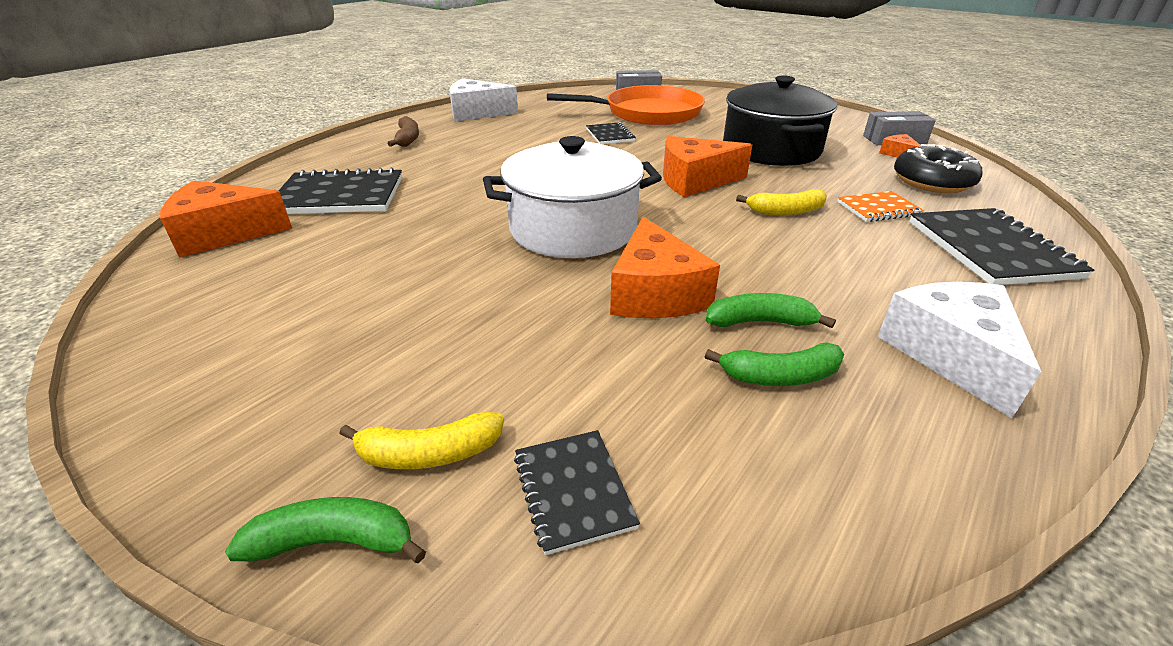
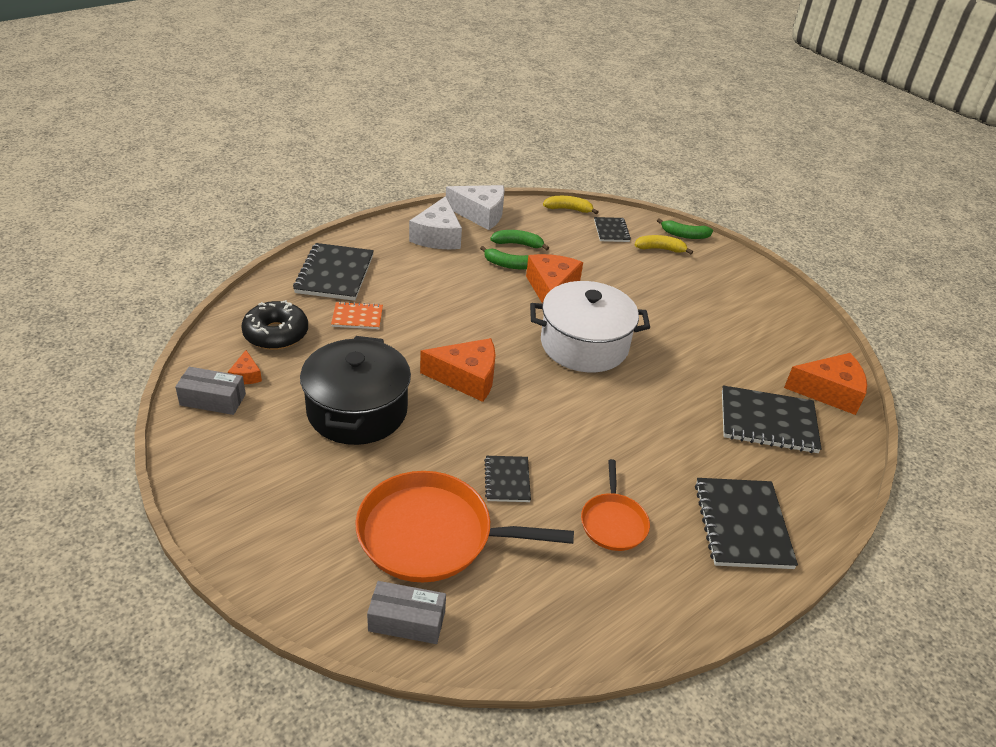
camera: 170 degrees left, 5 degrees up
brown banana [388,116,419,147] -> black notebook [695,478,798,569]
white cheese [449,78,518,121] -> white cheese moved to [446,185,505,230]
yellow banana [736,189,827,215] -> yellow banana moved to [543,196,599,214]
none -> orange pan [581,459,650,551]

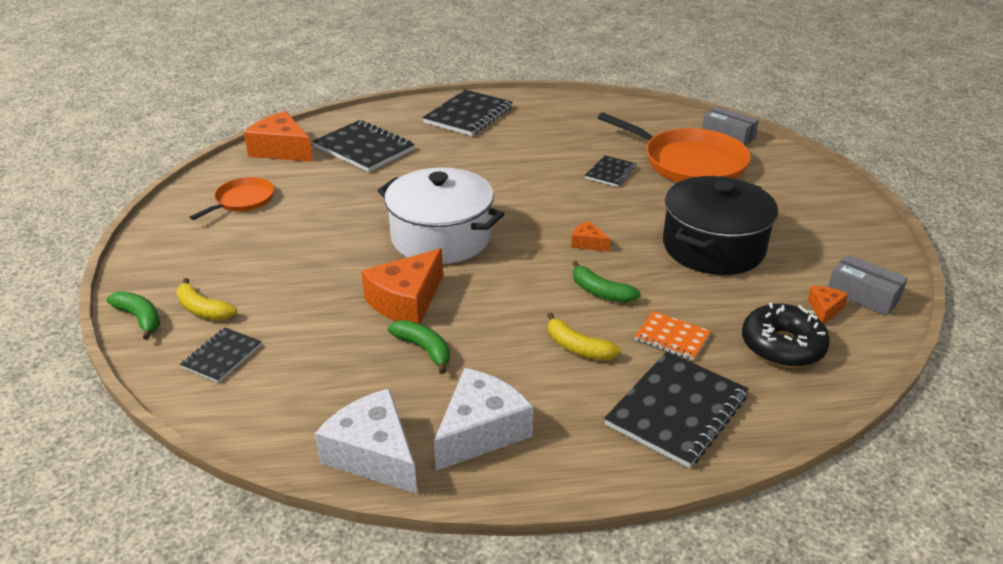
camera: 145 degrees left, 5 degrees down
orange cheese [420,338,495,402] -> orange cheese [571,221,611,252], size x0.48
green banana [490,230,549,250] -> green banana moved to [572,261,641,303]
yellow banana [543,196,599,214] -> yellow banana moved to [547,312,621,360]
orange pan [581,459,650,551] -> orange pan moved to [190,177,274,220]

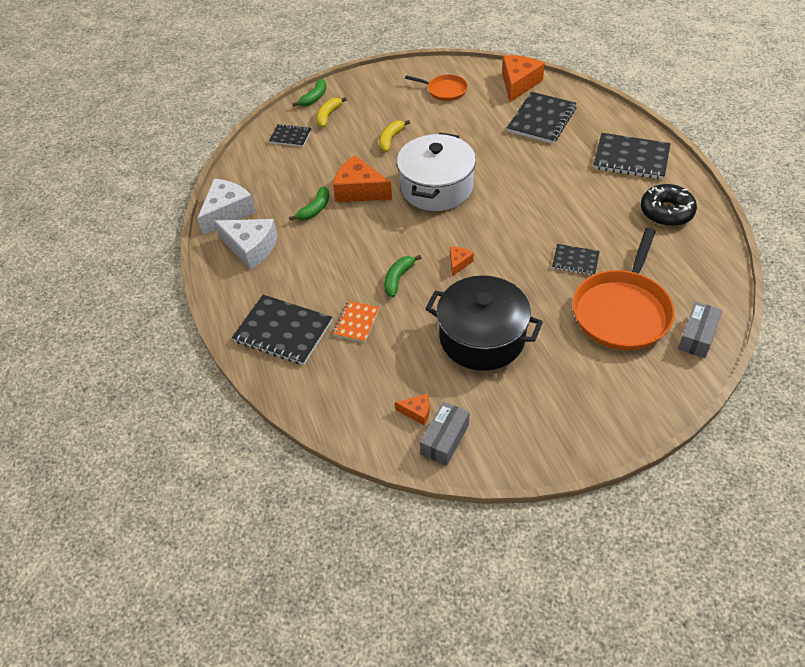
camera: 80 degrees right, 15 degrees up
yellow banana [547,312,621,360] -> yellow banana moved to [379,120,410,152]
black donut [742,303,830,368] -> black donut moved to [641,184,697,226]

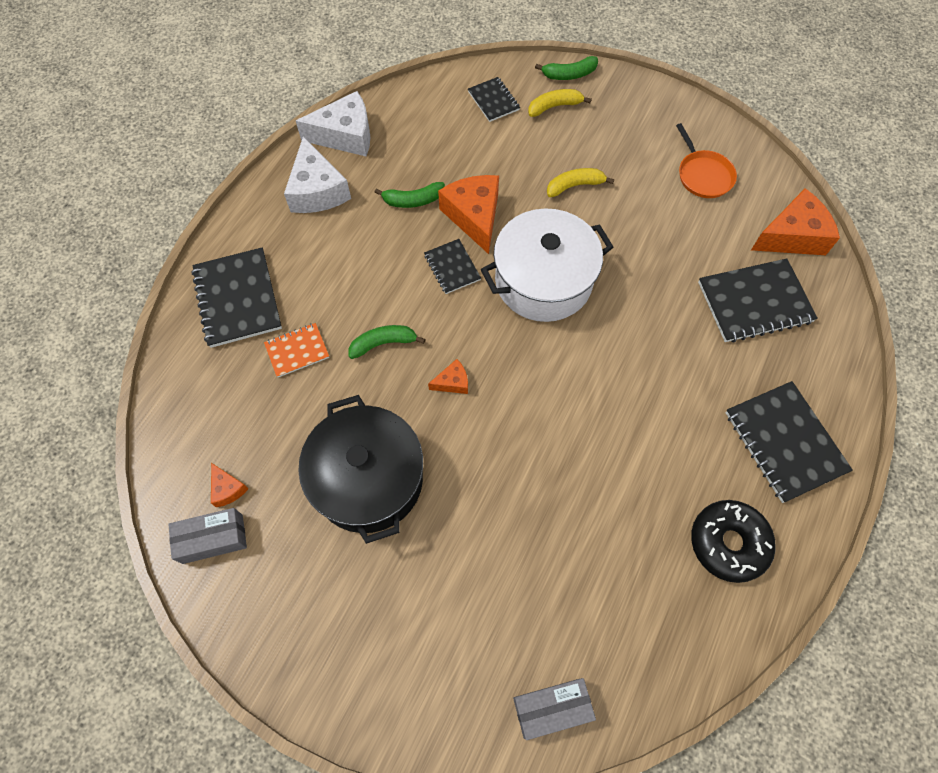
camera: 45 degrees right, 15 degrees up
black notebook [552,244,600,275] -> black notebook moved to [424,239,481,294]
orange pan [573,228,675,350] -> none

